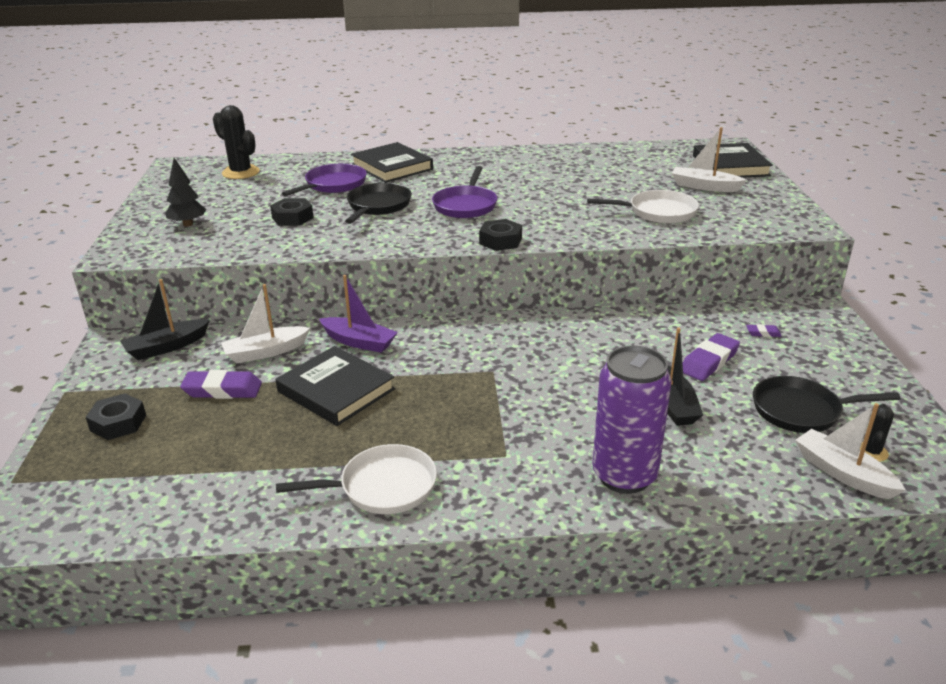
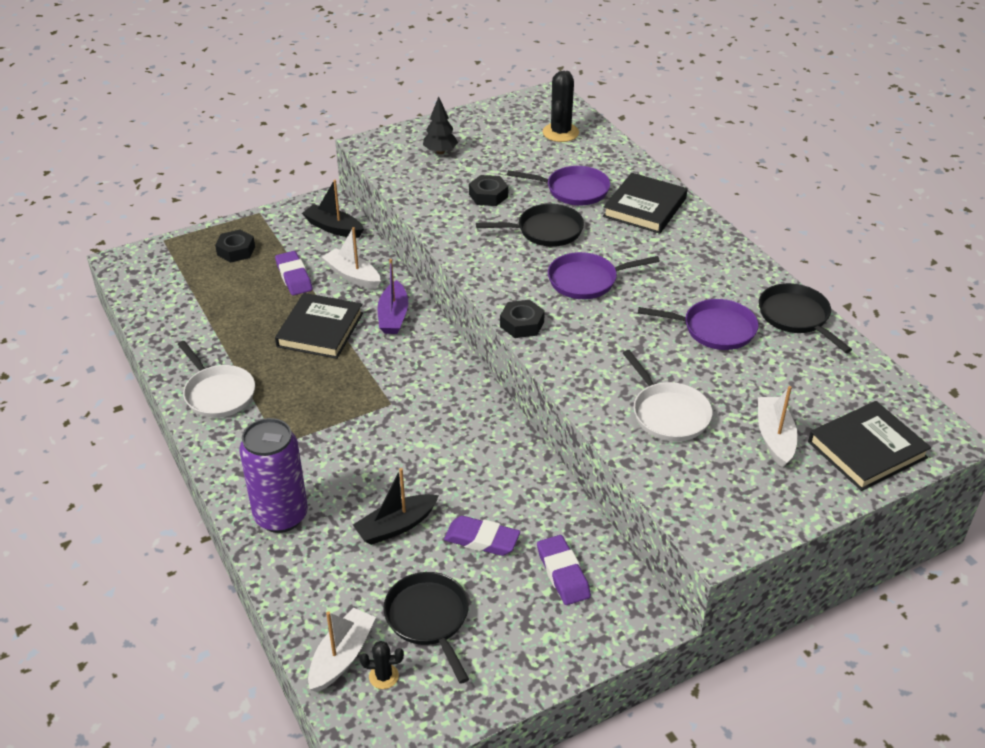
camera: 65 degrees right, 10 degrees up
purple eraser [746,324,782,337] -> purple eraser [537,535,591,605], size x2.01
none -> purple pan [638,299,759,350]
none -> black pan [759,283,852,353]

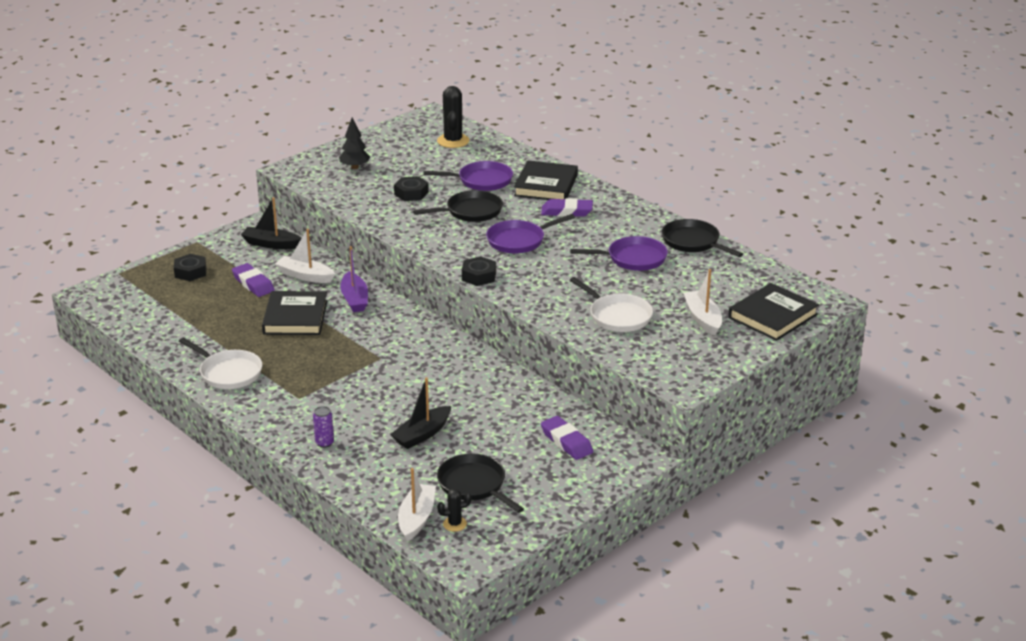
camera: 15 degrees left, 10 degrees down
purple can [239,418,308,533] -> purple can [313,406,334,448], size x0.41
purple eraser [444,516,520,556] -> purple eraser moved to [541,198,593,217]

